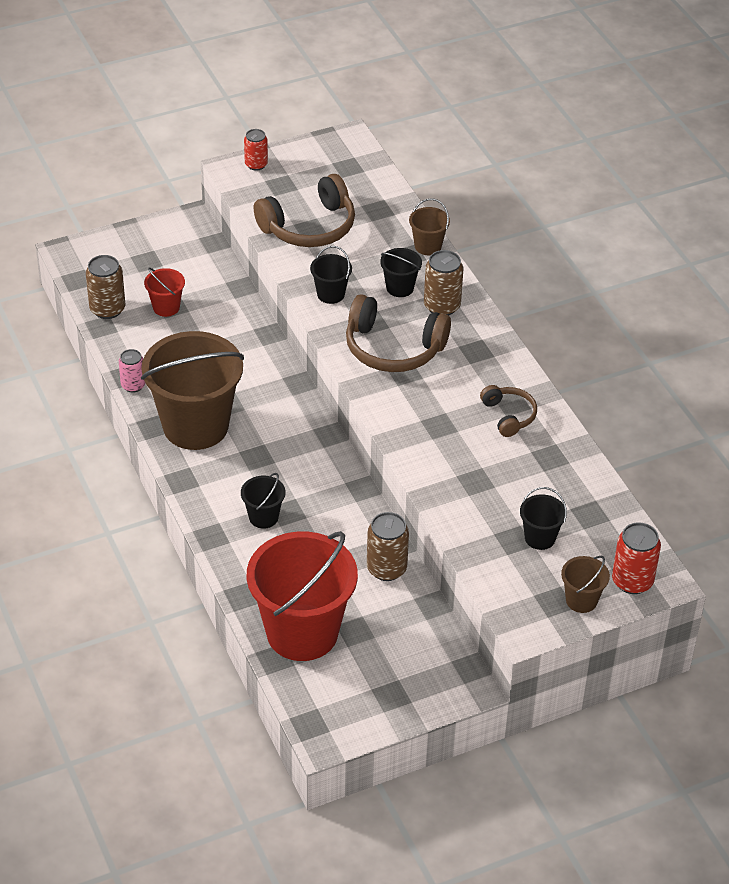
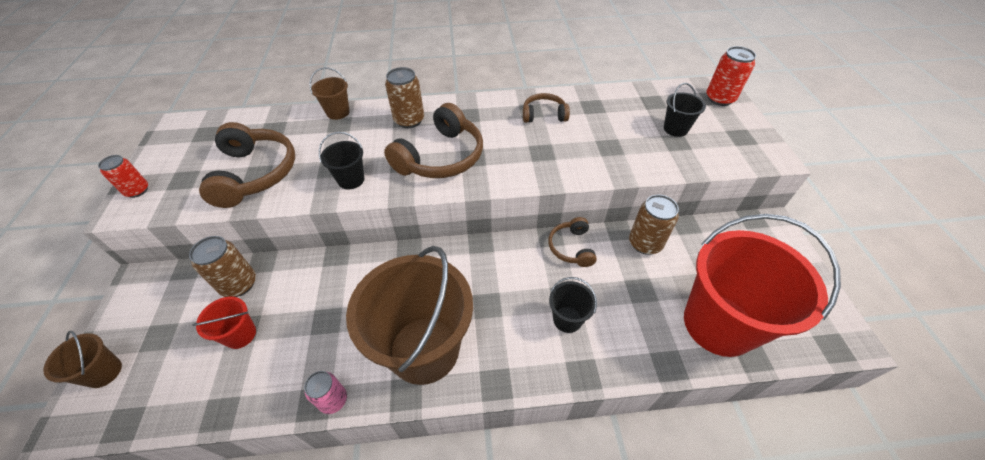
camera: 70 degrees left, 5 degrees up
brown can [86,255,126,319] -> brown can moved to [189,236,256,297]
black bucket [380,248,422,297] -> none
brown bucket [561,556,610,613] -> brown bucket moved to [43,331,122,388]
none -> brown headphones [548,217,597,267]

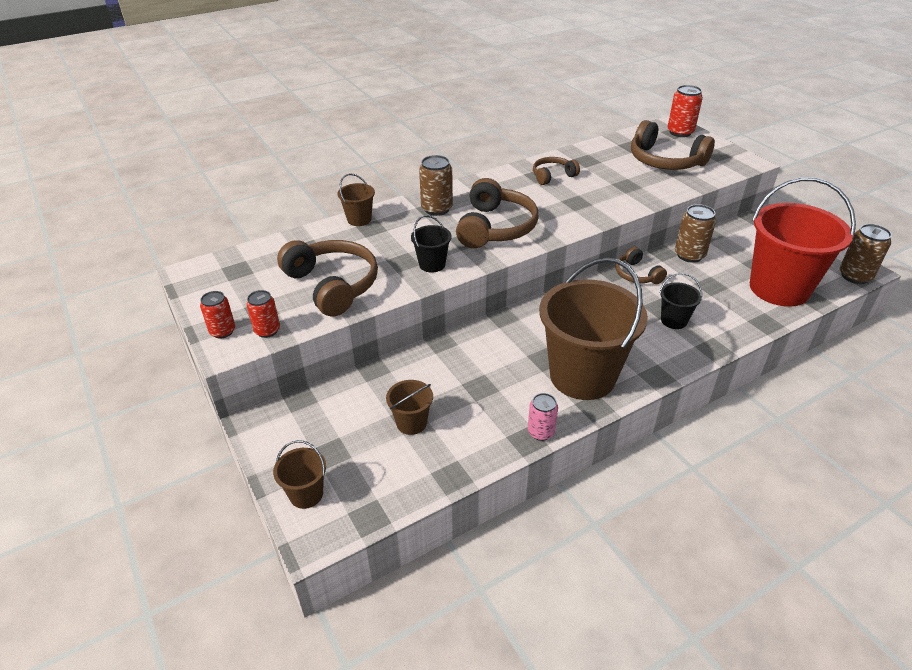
camera: 25 degrees left, 10 degrees down
brown can [189,236,256,297] -> brown can moved to [840,224,892,284]
red bucket [192,297,256,349] -> brown bucket [386,380,433,435]
black bucket [664,83,706,137] -> brown headphones [631,120,715,170]
none -> red can [246,290,280,338]

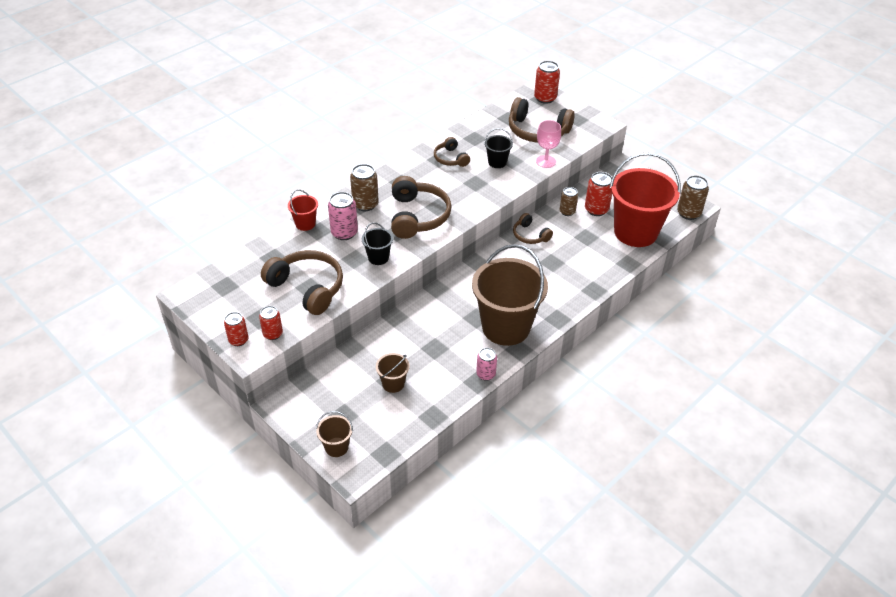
camera: 15 degrees left, 5 degrees up
brown bucket [338,174,375,226] -> red bucket [288,189,318,231]
brown headphones [533,157,580,185] -> brown headphones turned 75 degrees counterclockwise [434,137,470,167]
black bucket [659,273,702,329] -> black bucket moved to [484,128,513,168]
brown can [675,204,716,263] -> brown can [560,187,578,216], size x0.66
none -> pink can [328,192,358,240]
none -> pink goblet [536,120,561,168]
none -> red can [585,172,612,216]

